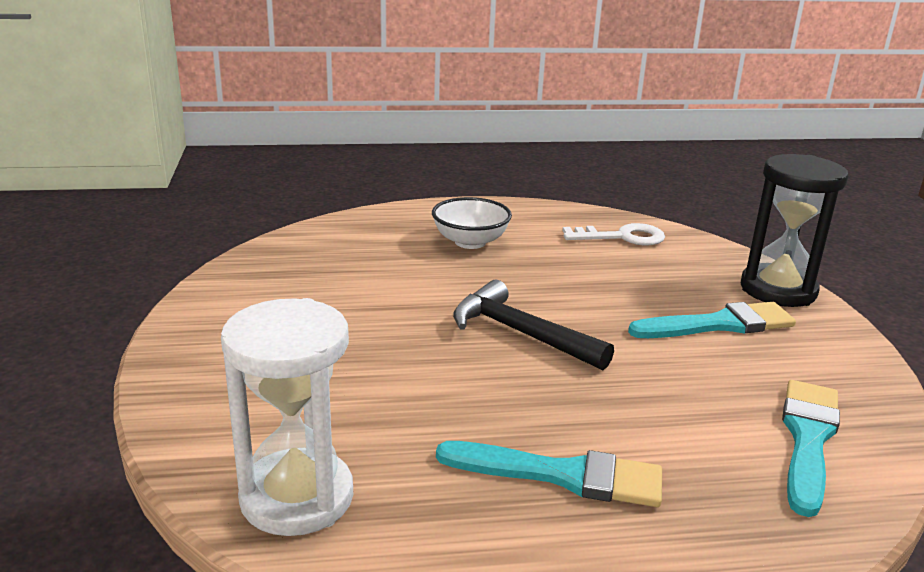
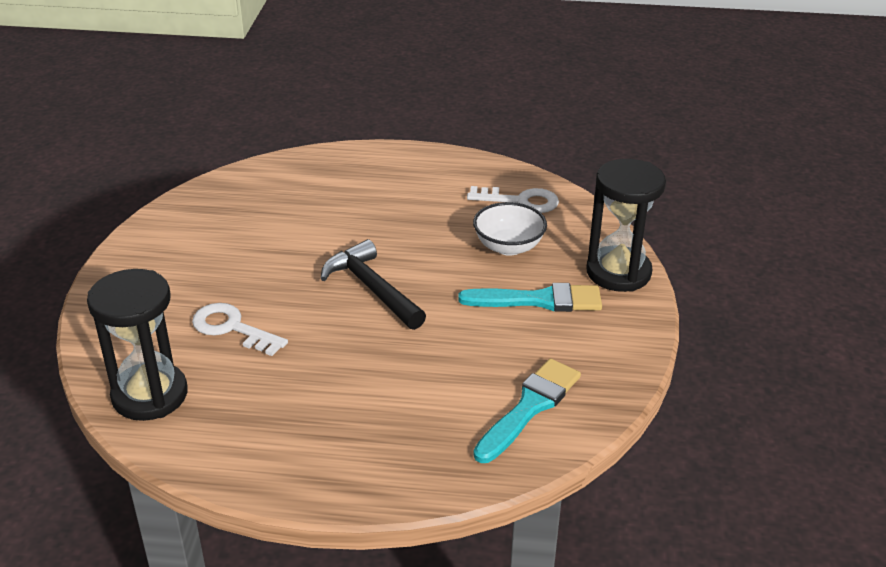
camera: 15 degrees right, 10 degrees up
white hourglass [221,298,353,536] -> black hourglass [87,269,188,421]
white bowl [432,197,512,249] -> white bowl moved to [473,202,547,256]
turquoise brush [436,441,662,507] -> none
none -> white key [192,303,288,356]

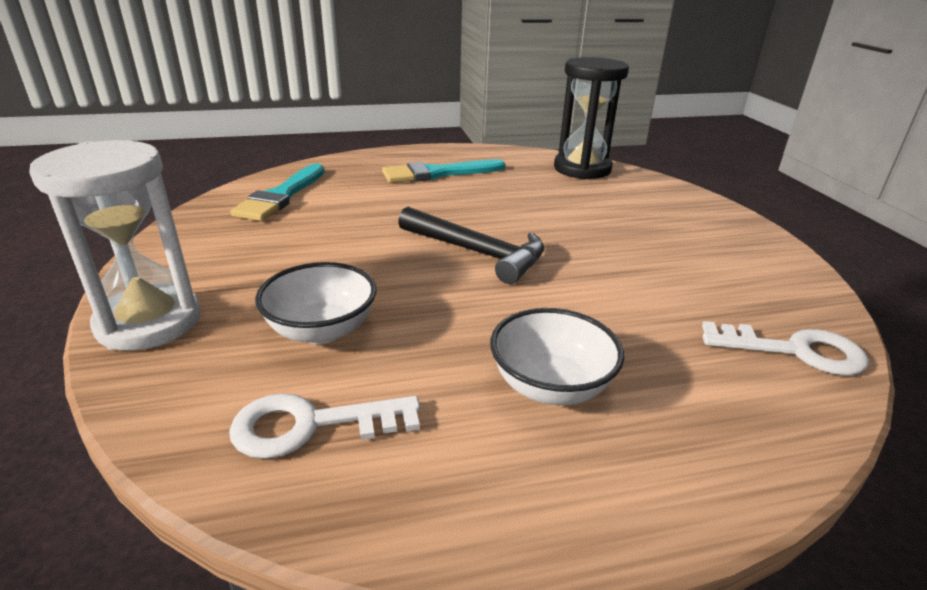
camera: 160 degrees right, 5 degrees down
white key [192,303,288,356] -> white key moved to [702,321,869,376]
turquoise brush [458,283,602,312] -> turquoise brush moved to [382,159,505,183]
black hourglass [587,159,666,292] -> white hourglass [29,140,201,351]
none -> white bowl [490,308,624,405]

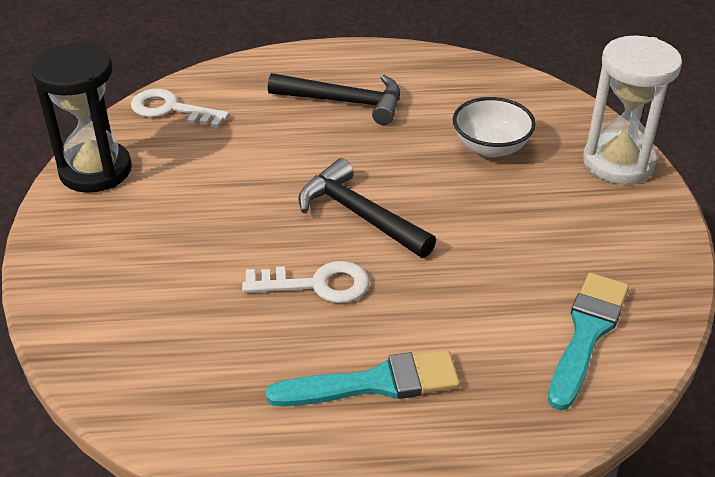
camera: 170 degrees left, 10 degrees up
white key [229,393,420,459] -> white key moved to [242,261,369,303]
white bowl [490,308,624,405] -> black hammer [268,73,400,125]
black hourglass [554,57,629,179] -> black hourglass moved to [31,43,132,193]

